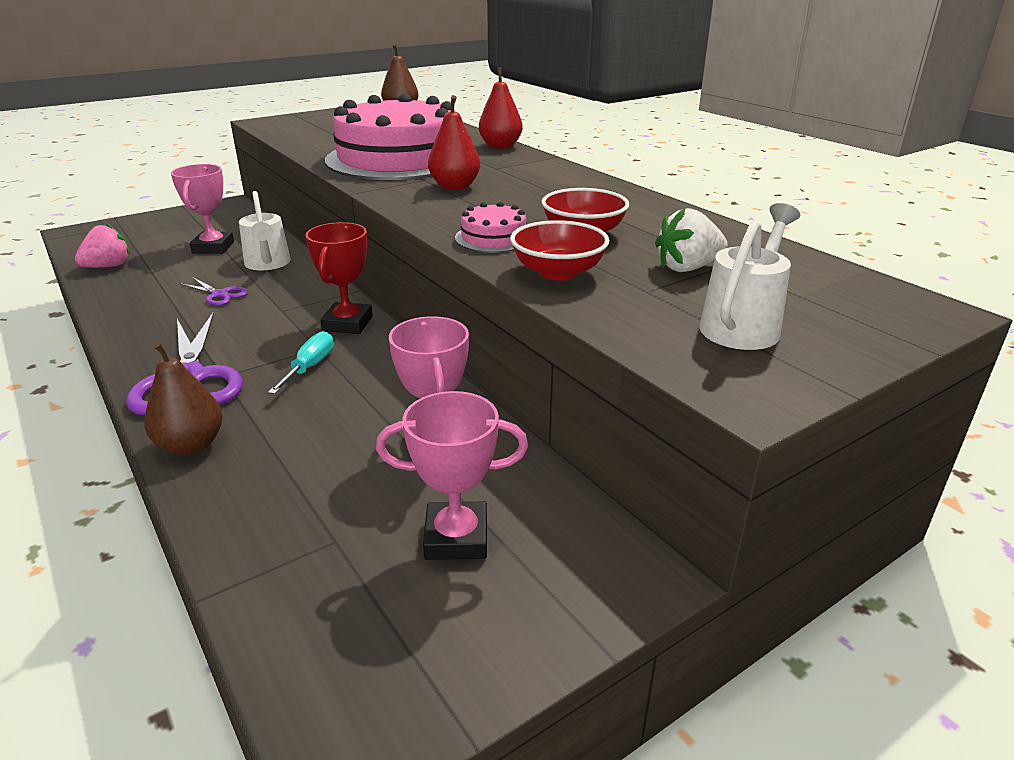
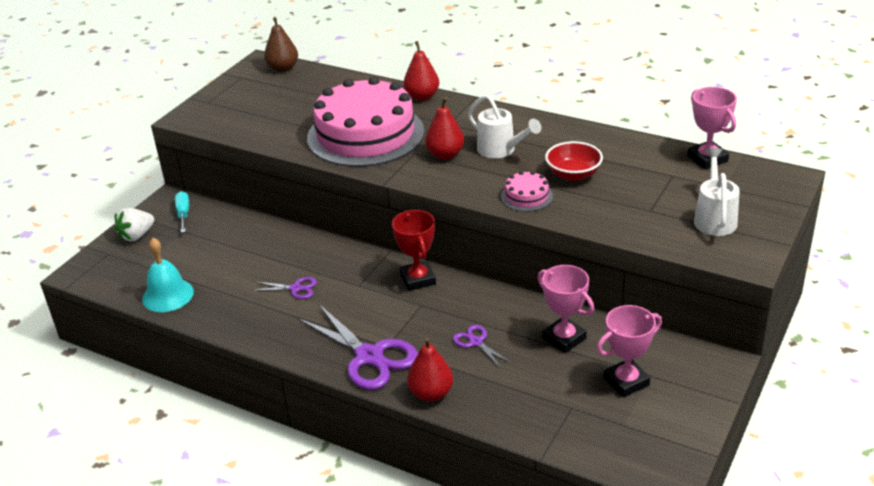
camera: 25 degrees left, 5 degrees up
pink strawberry [75,223,130,268] -> turquoise bell [142,238,194,312]
brown pear [144,342,223,455] -> red pear [407,337,453,402]
pink trophy [171,164,234,254] -> pink trophy moved to [687,87,737,169]
white watering can [239,191,291,270] -> white watering can moved to [468,94,541,158]
turquoise screwdriver [268,331,334,394] -> turquoise screwdriver moved to [175,191,189,233]
red bowl [510,220,609,281] -> none
white strawberry [655,208,728,272] -> white strawberry moved to [115,208,154,241]
none -> purple scissors [453,325,512,368]

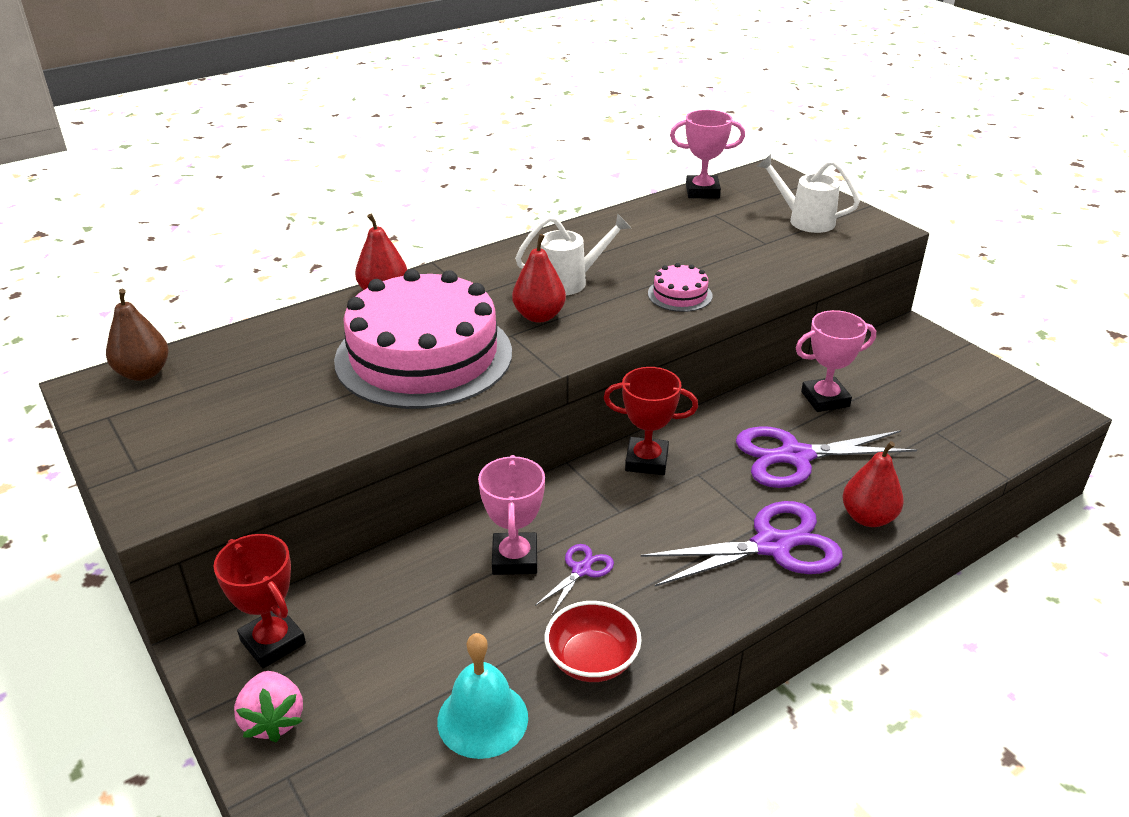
camera: 65 degrees left, 0 degrees up
white strawberry [115,208,154,241] -> pink strawberry [234,671,303,742]
turquoise screwdriver [175,191,189,233] -> red trophy [213,534,306,668]
purple scissors [453,325,512,368] -> purple scissors [736,426,917,488], size x2.06
red bowl [545,141,603,181] -> red bowl moved to [545,601,642,682]
pink trophy [597,305,662,397] -> pink trophy moved to [478,455,545,575]

